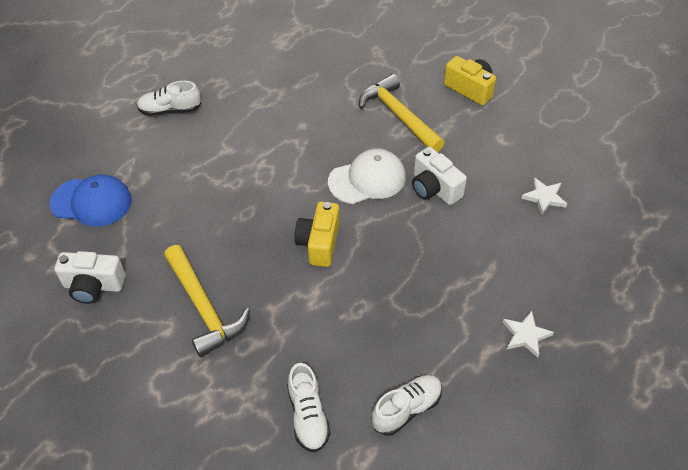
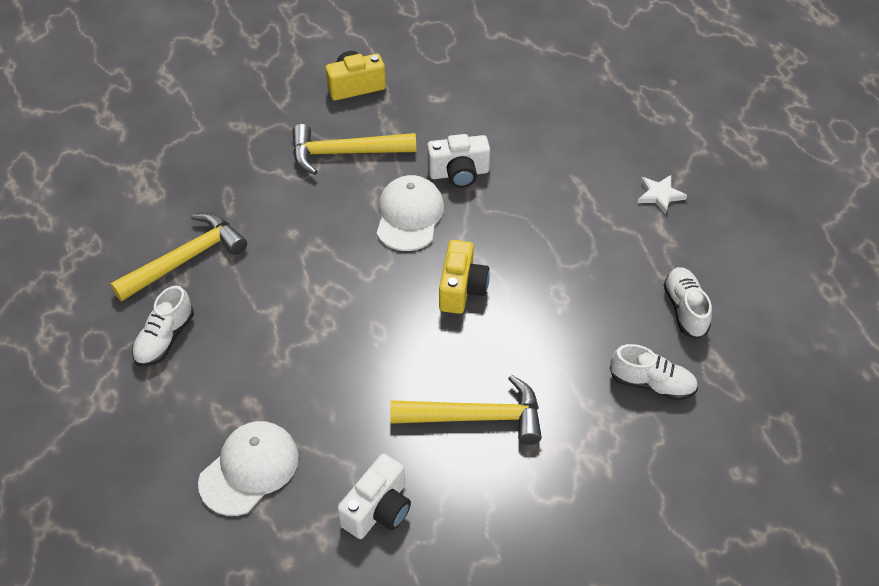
camera: 60 degrees left, 0 degrees up
blue cap [50,175,132,227] -> white cap [198,421,299,516]
yellow camera [294,201,340,267] -> yellow camera turned 120 degrees counterclockwise [439,240,490,314]
white star [521,177,567,215] -> none
none -> yellow hammer [110,213,247,301]

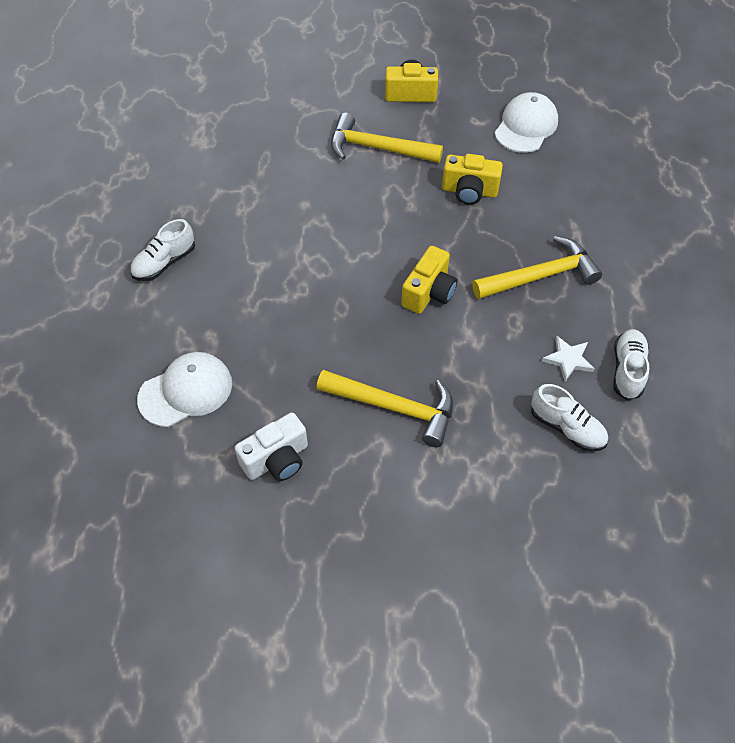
camera: 20 degrees right, 5 degrees up
yellow hammer [110,213,247,301] -> yellow hammer moved to [472,236,602,299]
white cap [377,175,444,251] -> white cap moved to [494,92,558,153]
white camera [427,134,490,188] -> yellow camera [442,154,503,205]
white star [638,175,687,214] -> white star moved to [542,336,595,381]

